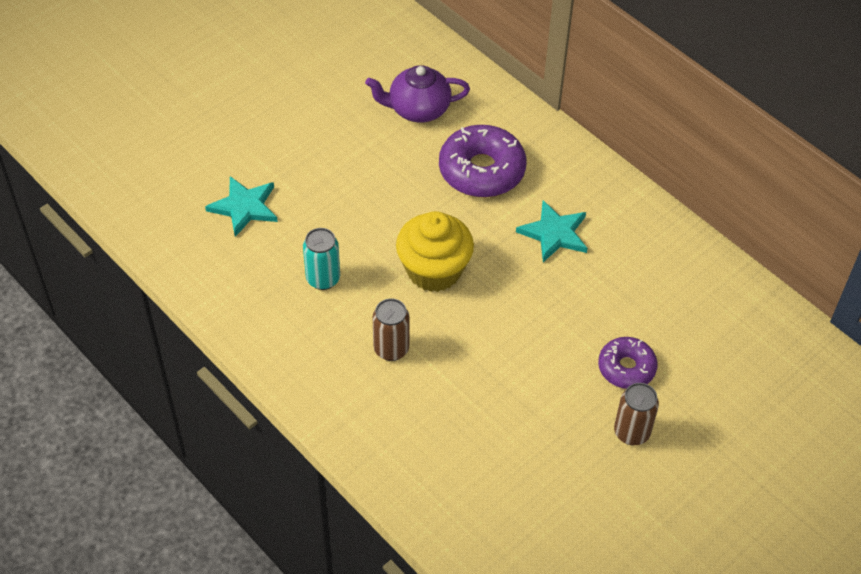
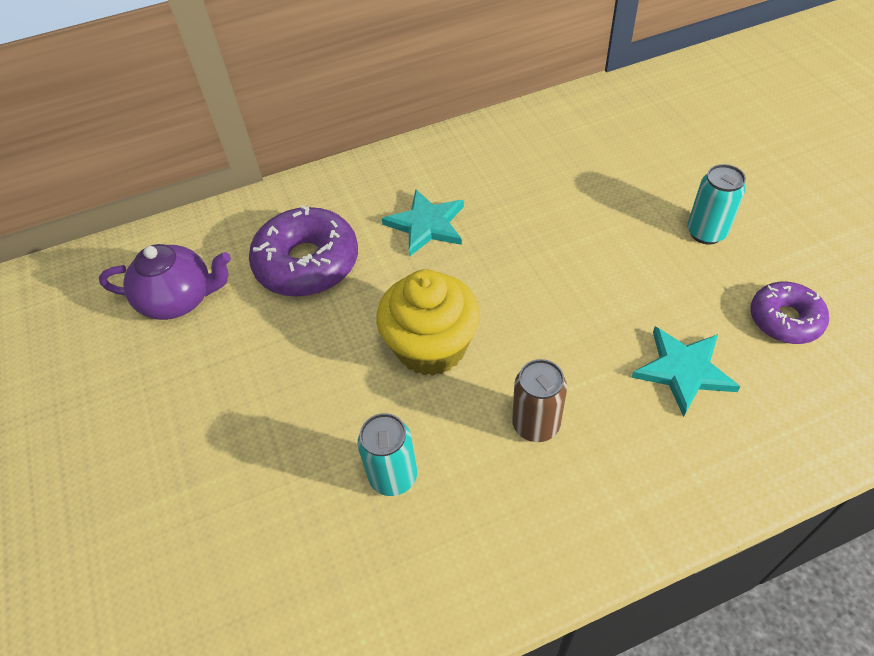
camera: 65 degrees left, 0 degrees up
turquoise star [205,176,278,237] -> turquoise star moved to [631,327,741,417]
purple teapot [365,65,470,122] -> purple teapot turned 105 degrees counterclockwise [99,244,231,320]
purple donut [598,337,658,389] -> purple donut moved to [751,281,829,344]
brown can [614,383,659,445] -> turquoise can [687,164,746,244]

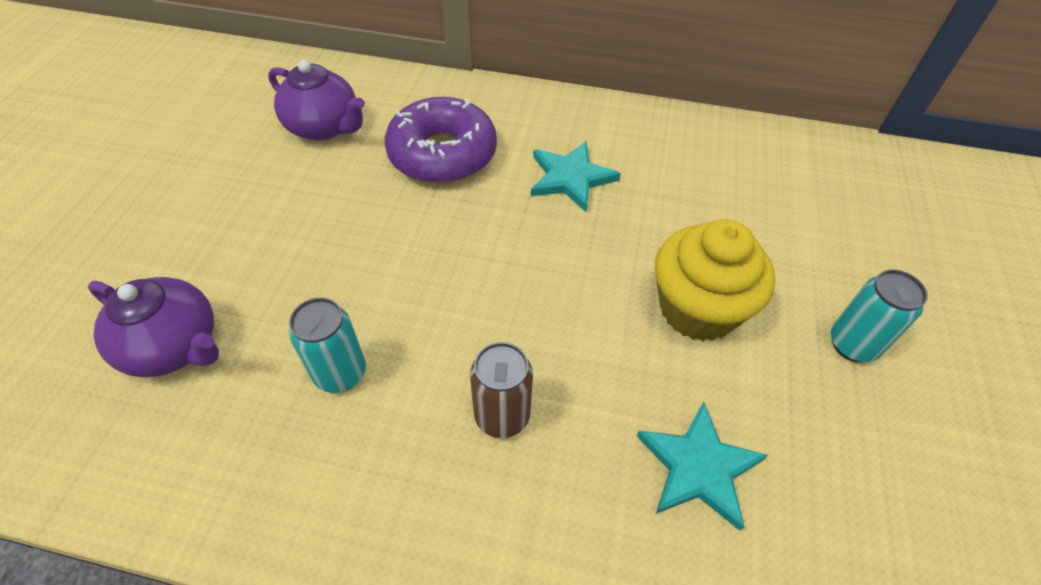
camera: 30 degrees right, 0 degrees up
yellow cupcake [376,269,480,376] -> yellow cupcake moved to [655,219,775,341]
purple donut [751,281,829,344] -> none
none -> purple teapot [88,277,219,377]

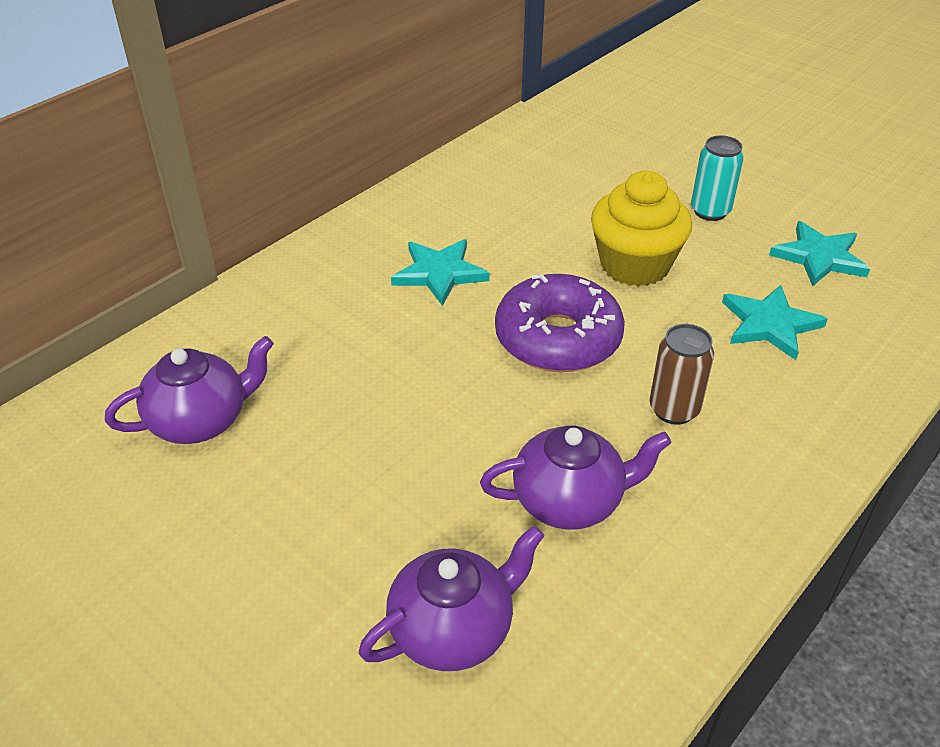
camera: 60 degrees left, 10 degrees down
turquoise can [289,298,366,393] -> purple teapot [480,425,671,530]
purple donut [385,97,497,183] -> purple donut moved to [495,274,625,372]
none -> turquoise star [769,221,870,286]

